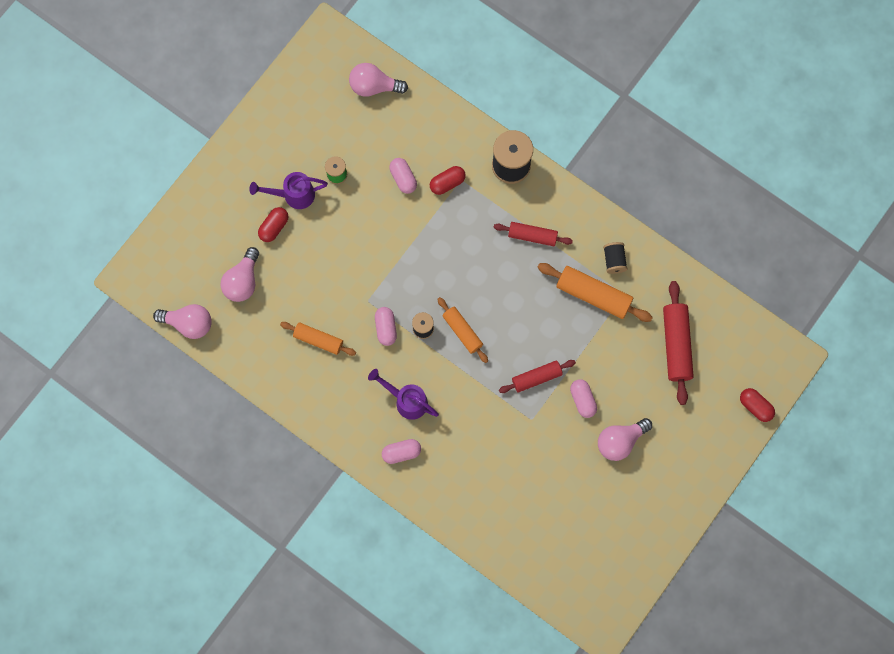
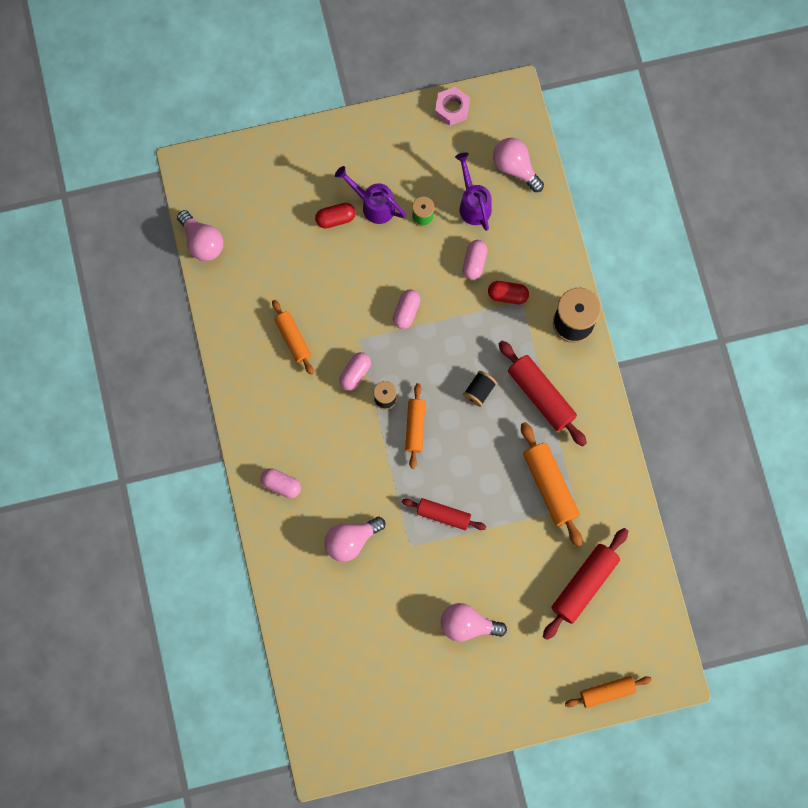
camera: 40 degrees right, 0 degrees up
pink light bulb [220,247,259,302] -> pink light bulb moved to [324,517,385,562]
purple watering can [368,369,439,420] -> purple watering can moved to [455,152,492,231]
red rolling pin [493,222,573,246] -> red rolling pin [498,340,587,446], size x1.54
pink capsule [570,379,597,418] -> pink capsule moved to [393,290,420,329]
black spool [603,242,628,274] -> black spool moved to [463,371,497,407]
red capsule [740,388,775,422] -> orange rolling pin [565,676,652,708]
none -> pink nut [435,87,470,126]

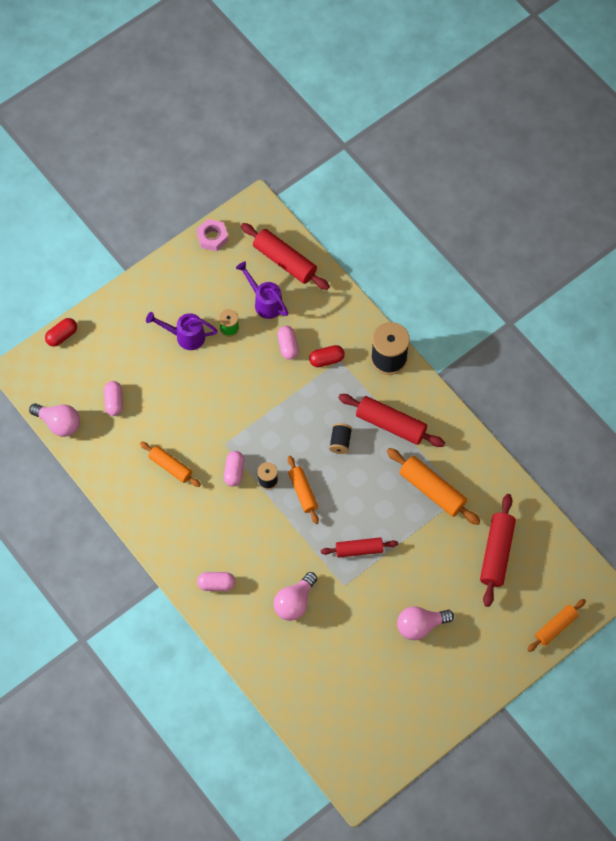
camera: 25 degrees left, 10 degrees down
red capsule [315,203,355,229] -> red capsule moved to [45,318,77,347]
pink capsule [393,290,420,329] -> pink capsule moved to [104,381,123,416]
pink light bulb [493,138,544,192] -> red rolling pin [241,223,330,290]

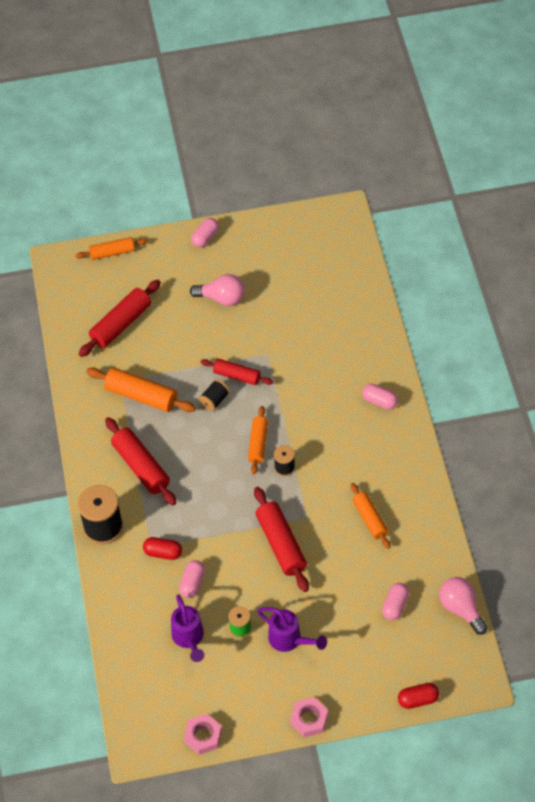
camera: 150 degrees left, 10 degrees down
pink capsule [224,451,244,487] -> pink capsule moved to [191,218,219,247]
red rolling pin [241,223,330,290] -> red rolling pin moved to [254,487,309,592]
pink light bulb [274,572,317,621] -> none
black spool [329,423,352,454] -> black spool moved to [199,379,230,411]
orange rolling pin [387,448,480,525] -> orange rolling pin turned 45 degrees counterclockwise [86,368,196,412]
none -> pink nut [290,697,328,737]

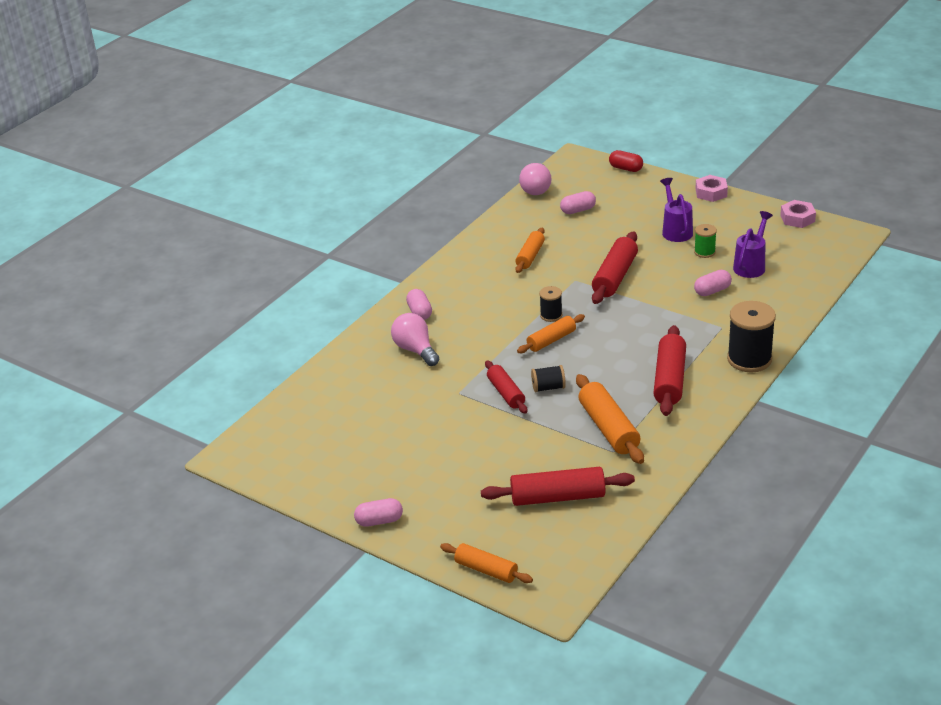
camera: 135 degrees left, 20 degrees down
red capsule [143,537,182,560] -> none
pink light bulb [190,274,245,306] -> pink light bulb moved to [391,313,439,366]

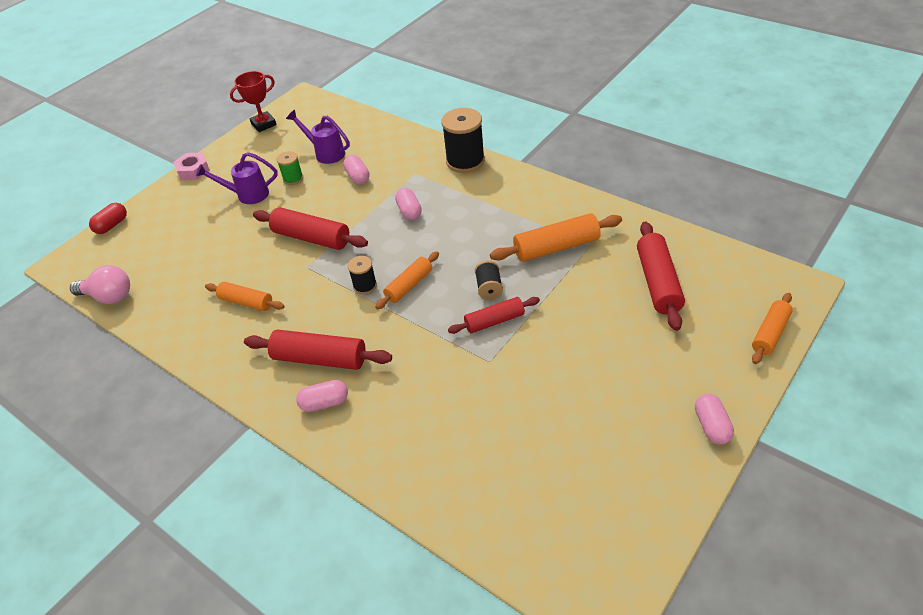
camera: 85 degrees left, 10 degrees up
pink light bulb [391,313,439,366] -> none
orange rolling pin [517,314,585,353] -> orange rolling pin turned 75 degrees clockwise [375,251,439,309]
pink capsule [560,191,596,214] -> pink capsule moved to [395,188,422,220]
red rolling pin [653,325,686,416] -> red rolling pin moved to [244,329,392,370]
pink nut [780,200,816,228] -> red trophy [230,71,277,132]

